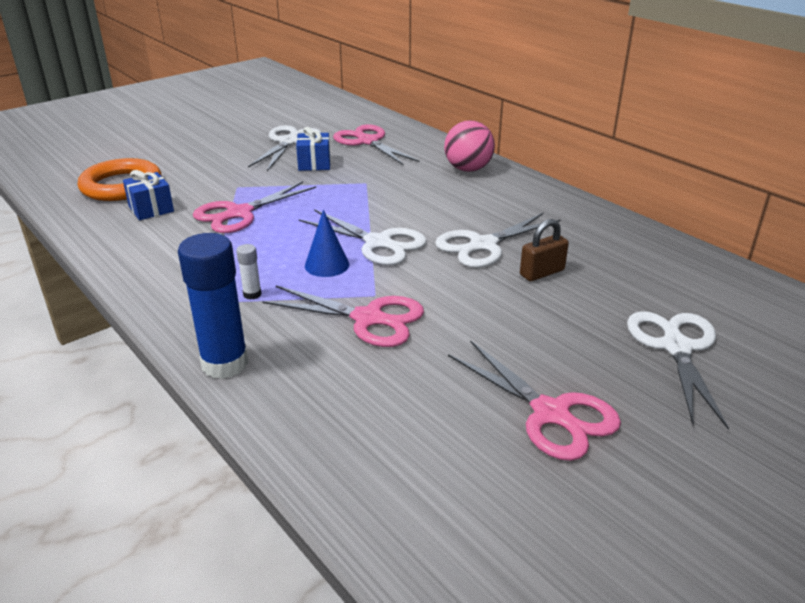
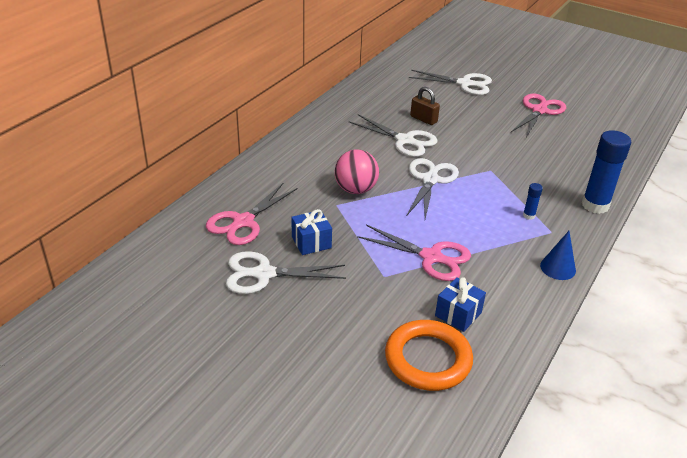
camera: 110 degrees left, 5 degrees up
white glue stick [236,244,261,300] -> blue glue stick [523,183,543,220]
pink scissors [262,286,424,347] -> none
blue cone [305,210,349,277] -> blue cone moved to [540,231,576,280]
pink ball [444,120,495,172] -> pink ball moved to [335,149,379,194]
white scissors [627,311,729,430] -> white scissors turned 150 degrees counterclockwise [408,70,492,95]

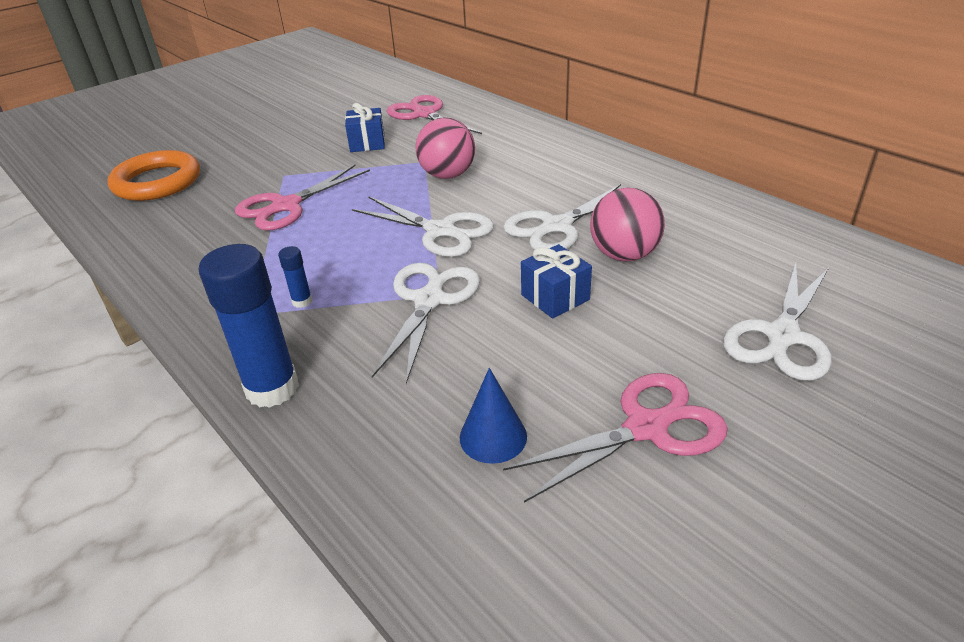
camera: 110 degrees right, 0 degrees up
white scissors [226,251,346,294] -> white scissors moved to [372,263,480,384]
brown padlock [410,87,440,125] -> pink ball [590,188,665,262]
blue gift [435,277,486,332] -> blue gift moved to [521,244,592,319]
pink scissors [511,93,566,137] -> pink scissors turned 75 degrees counterclockwise [503,373,728,503]
blue cone [540,231,576,280] -> blue cone moved to [460,368,527,464]

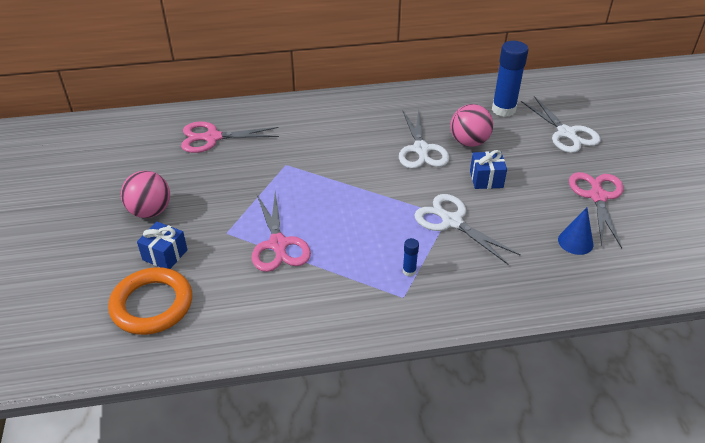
camera: 60 degrees left, 5 degrees up
blue glue stick [199,244,299,408] -> blue glue stick moved to [492,41,528,117]
blue gift [345,103,385,152] -> blue gift moved to [137,222,188,269]
white scissors [352,196,494,257] -> none
pink ball [416,117,475,179] -> pink ball moved to [121,171,170,218]

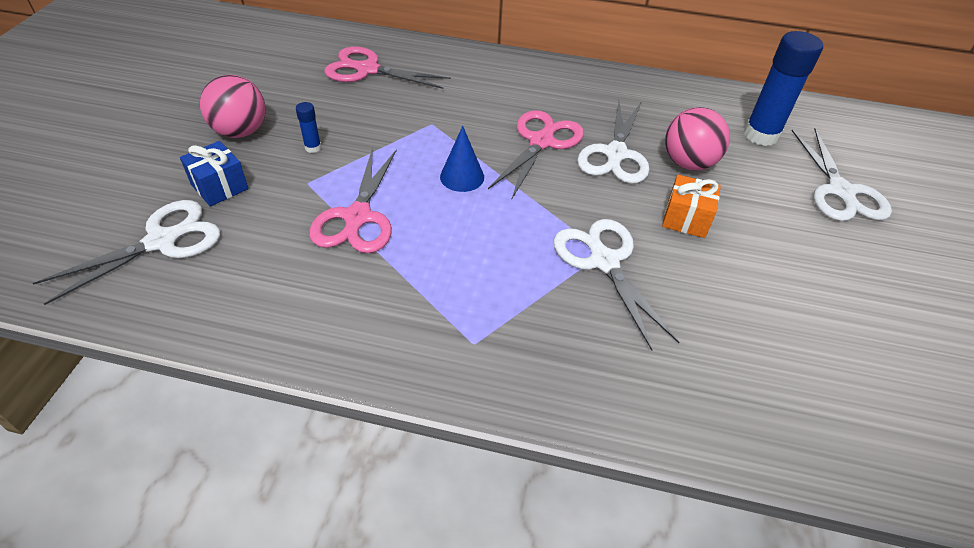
camera: 20 degrees right, 5 degrees up
orange ring [108,267,192,335] -> white scissors [33,200,220,305]
blue glue stick [403,238,419,277] -> blue glue stick moved to [296,102,321,153]
blue gift [470,150,507,189] -> orange gift [662,175,721,238]
blue cone [558,207,593,255] -> blue cone moved to [440,126,484,192]
pink scissors [569,172,624,248] -> pink scissors moved to [488,110,584,198]

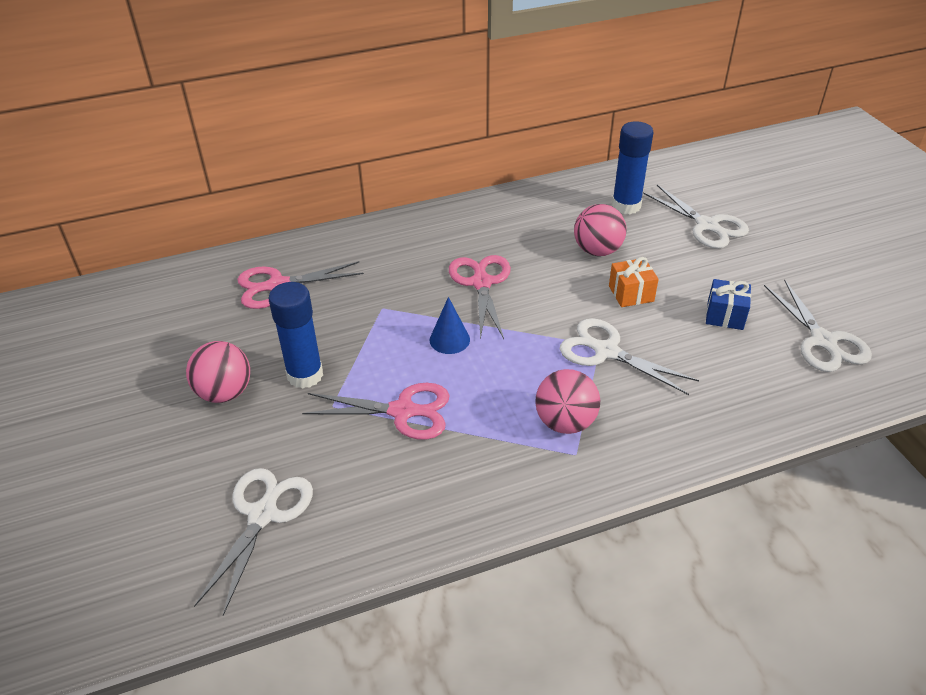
camera: 30 degrees left, 5 degrees down
blue gift [180,141,249,206] -> blue gift moved to [706,279,751,330]
blue glue stick [296,102,321,153] -> blue glue stick [268,282,323,389], size x2.25
pink scissors [309,148,397,253] -> pink scissors turned 60 degrees counterclockwise [302,383,450,440]
white scissors [577,101,650,184] -> white scissors moved to [764,279,872,372]
none -> pink ball [535,369,600,434]

